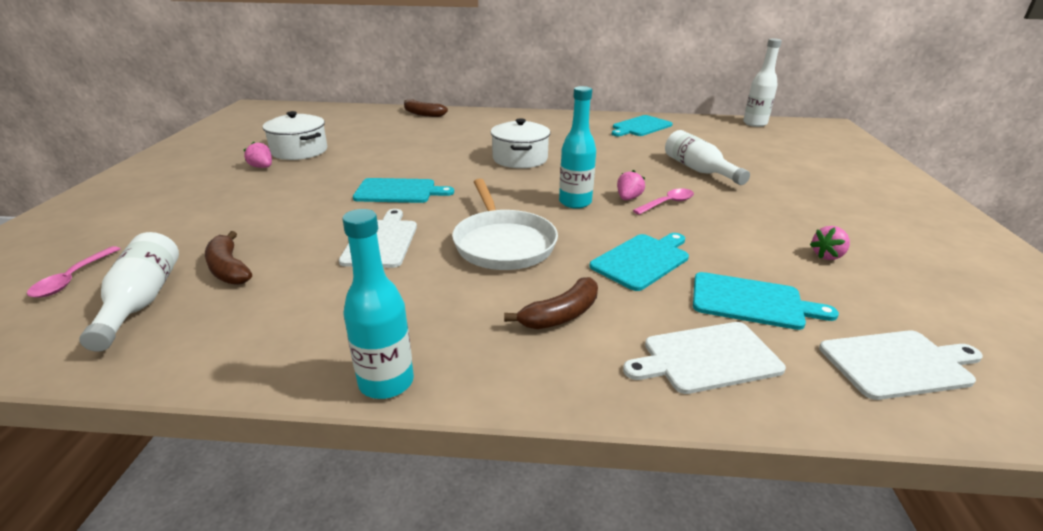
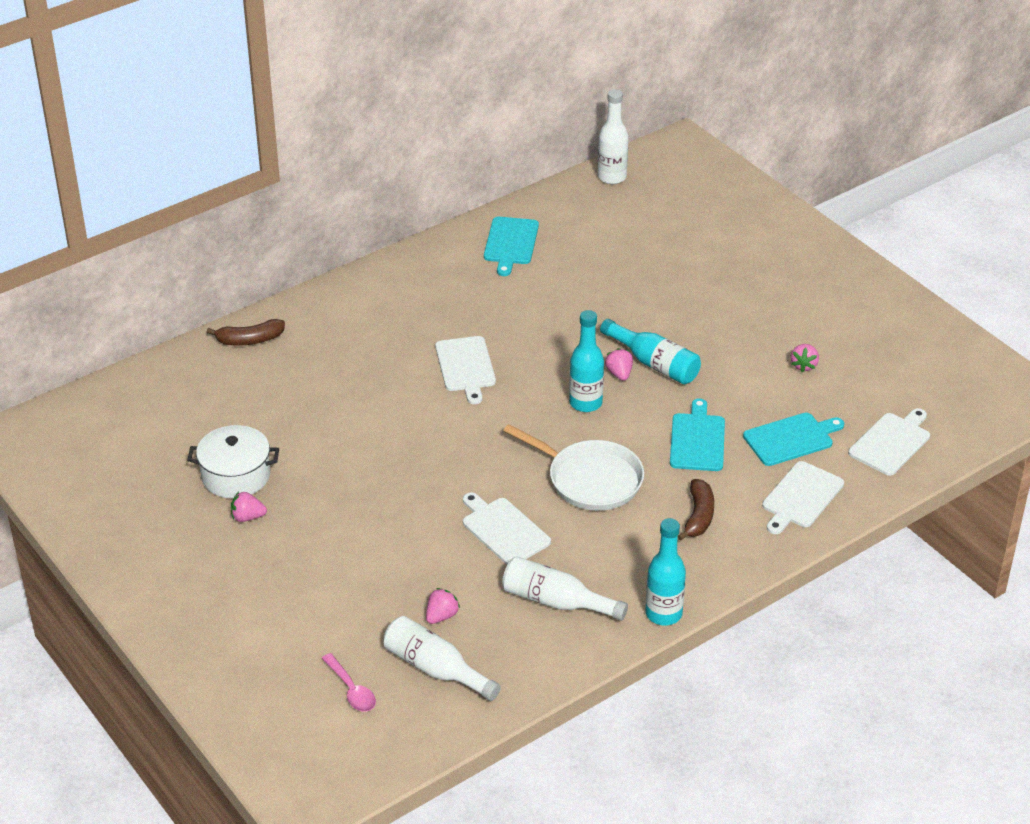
camera: 40 degrees left, 10 degrees up
brown banana [205,231,252,285] -> pink strawberry [426,588,460,624]
turquoise cutting board [353,178,454,203] -> none
white pot [491,118,550,168] -> white cutting board [435,336,496,404]
pink spoon [633,188,694,215] -> turquoise bottle [600,319,701,384]
white bottle [665,130,750,185] -> white bottle moved to [502,556,628,621]

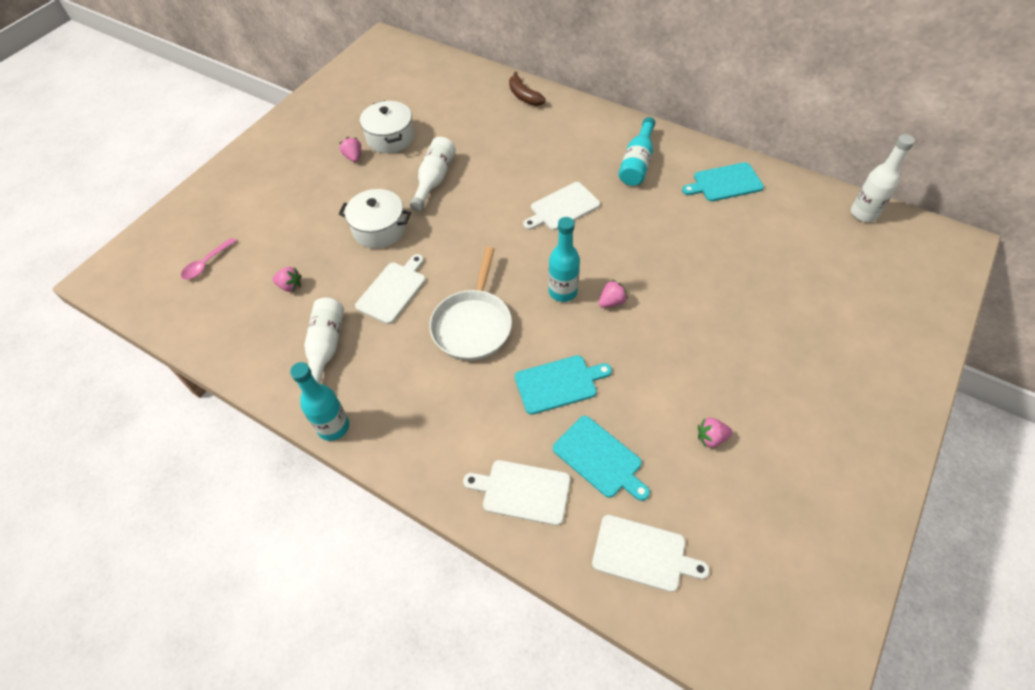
camera: 70 degrees right, 15 degrees up
white bottle [383,616,501,701] -> white bottle moved to [410,137,456,211]
turquoise bottle [600,319,701,384] -> turquoise bottle moved to [619,117,655,186]
brown banana [678,479,714,541] -> none
none -> white pot [339,189,411,249]

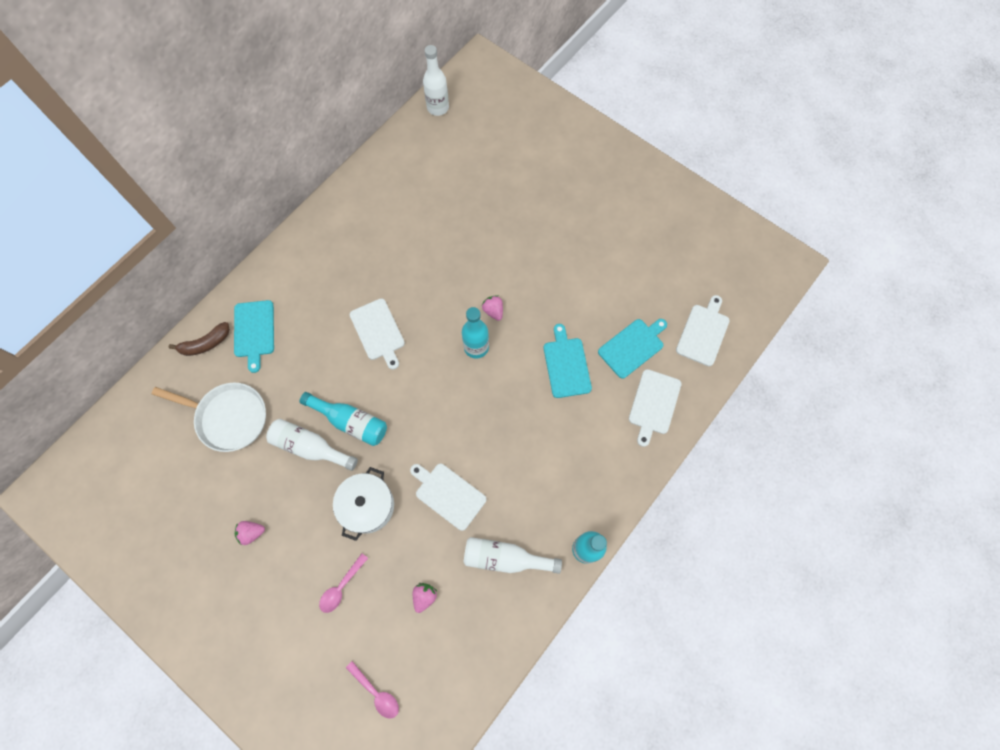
camera: 85 degrees left, 15 degrees up
white pot [360,100,414,153] -> none
white pan [429,247,512,361] -> white pan moved to [152,383,266,452]
turquoise bottle [619,117,655,186] -> turquoise bottle moved to [300,392,387,446]
turquoise cutting board [682,162,764,201] -> turquoise cutting board moved to [234,300,274,373]
pink strawberry [698,418,733,447] -> none
none -> pink spoon [319,553,368,613]

